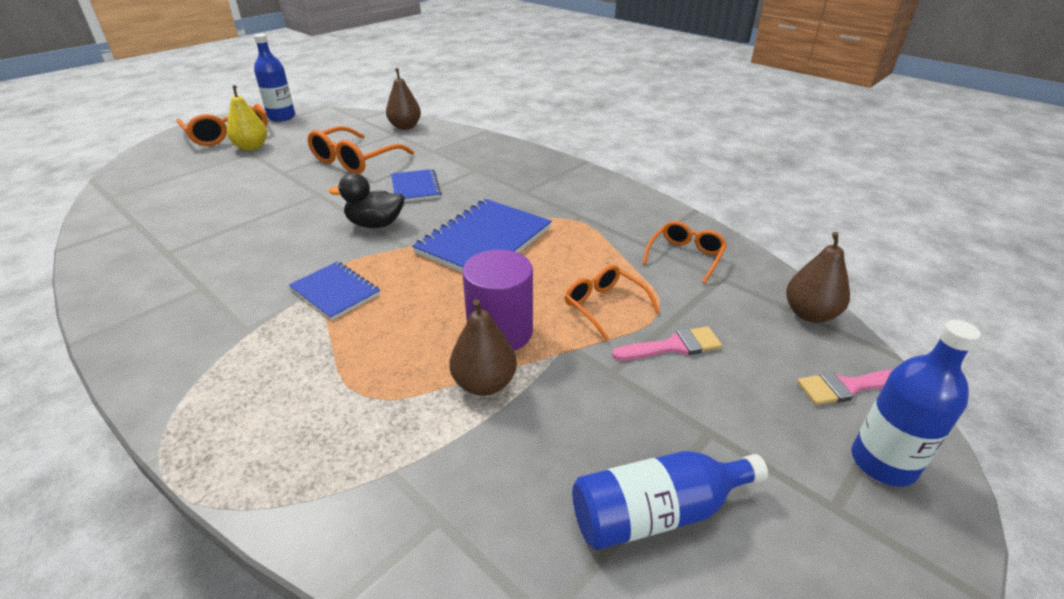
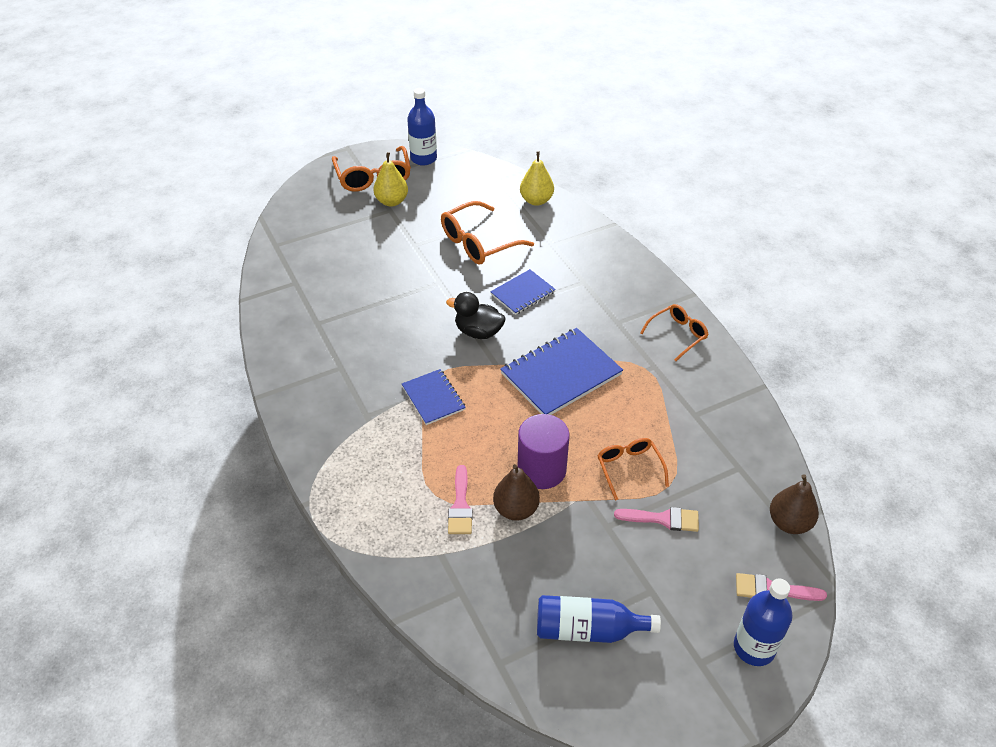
camera: 20 degrees right, 10 degrees up
brown pear [386,68,421,130] -> yellow pear [520,151,554,206]
blue notebook [391,169,441,202] -> blue notebook turned 45 degrees clockwise [490,269,556,315]
orange glasses [642,221,727,284] -> orange glasses moved to [640,304,709,361]
none -> pink brush [448,465,473,534]

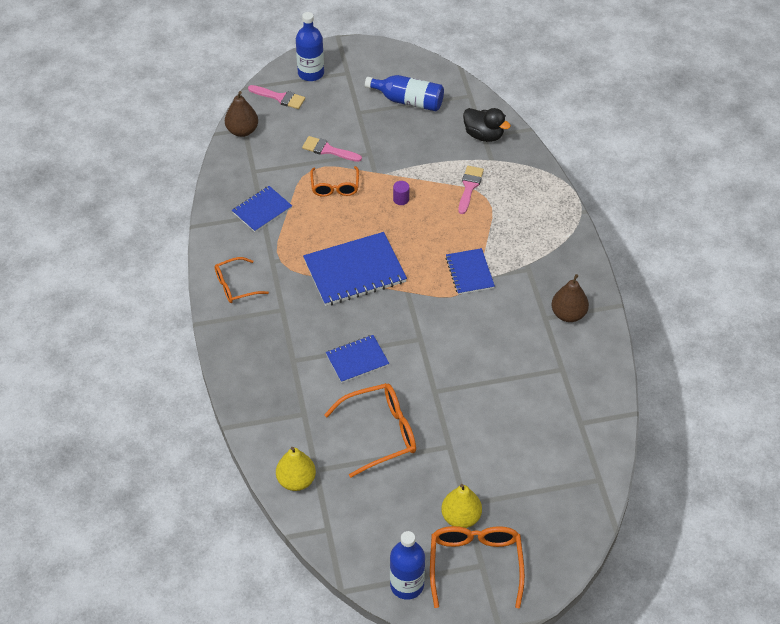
camera: 165 degrees left, 5 degrees up
black duck [446,292,505,339] -> black duck moved to [463,108,511,142]
brown pear [493,464,540,521] -> brown pear moved to [552,274,589,322]
purple cylinder [518,414,569,489] -> purple cylinder [393,181,409,205], size x0.42
none -> blue notebook [232,186,292,232]

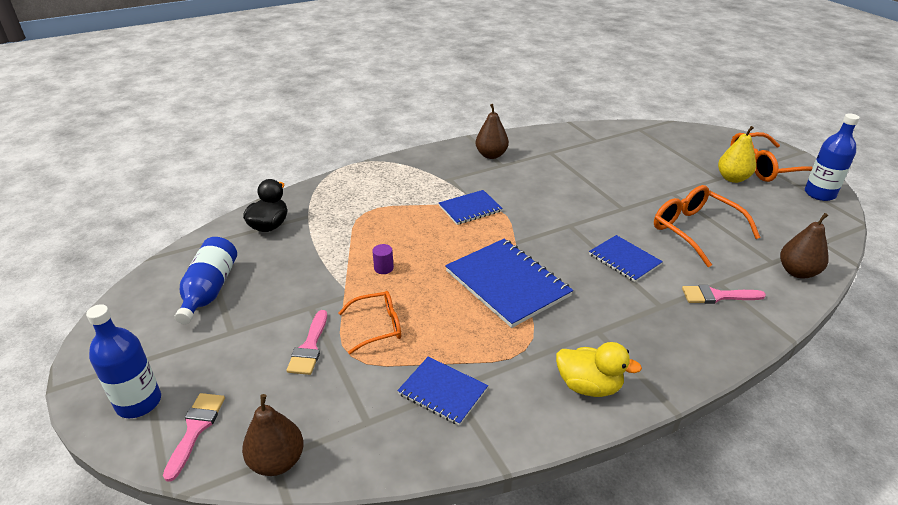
camera: 105 degrees left, 15 degrees down
orange glasses [215,257,269,303] -> yellow duck [556,342,642,397]
yellow pear [276,447,316,491] -> brown pear [780,213,829,279]
pink brush [458,166,484,214] -> pink brush moved to [682,285,766,304]

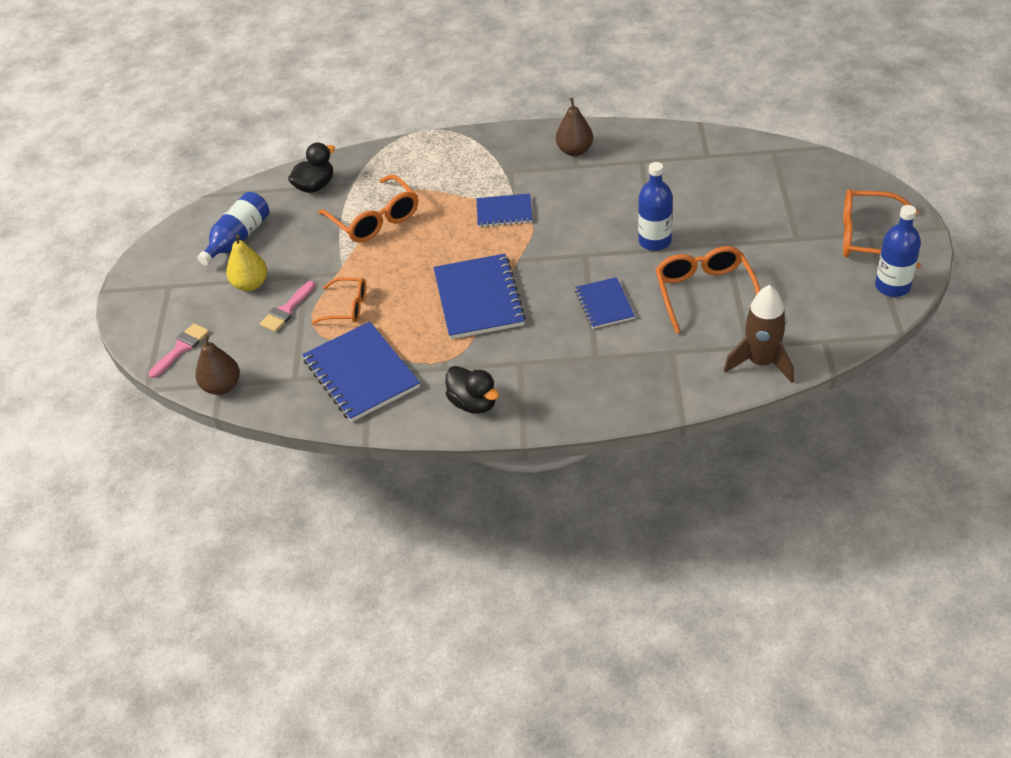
camera: 30 degrees right, 10 degrees up
blue bottle [86,304,161,418] -> blue bottle moved to [638,162,673,251]
purple cylinder [372,244,394,274] -> none
blue notebook [397,357,488,426] -> blue notebook [302,321,420,422], size x1.73
yellow duck [556,342,642,397] -> black duck [445,366,499,414]
pink brush [682,285,766,304] -> none
yellow pear [718,126,756,183] -> yellow pear moved to [226,234,267,291]
brown pear [780,213,829,279] -> brown rocket [724,285,794,383]
none -> orange glasses [318,174,418,243]

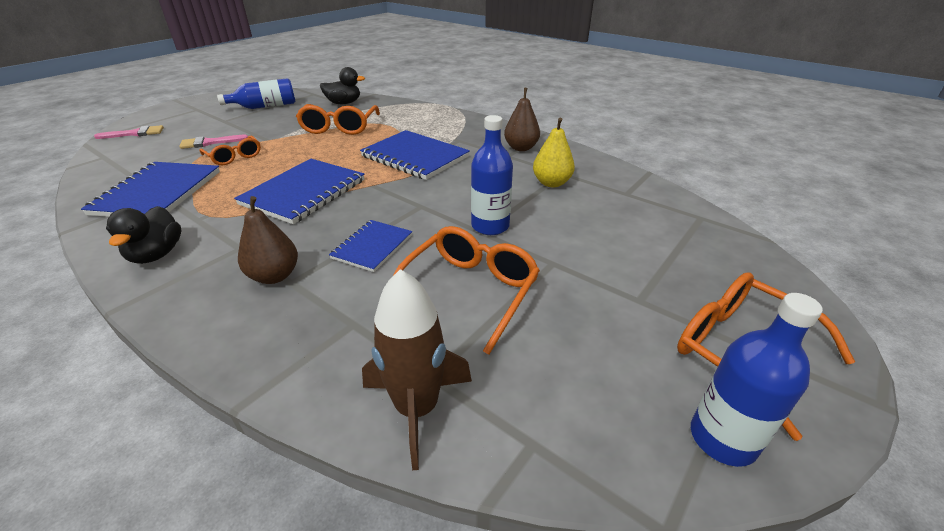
camera: 35 degrees right, 10 degrees down
brown pear [195,334,240,395] -> brown pear moved to [238,196,298,284]
yellow pear [226,234,267,291] -> yellow pear moved to [533,118,575,187]
blue notebook [476,193,532,227] -> blue notebook [360,130,470,180], size x1.73

